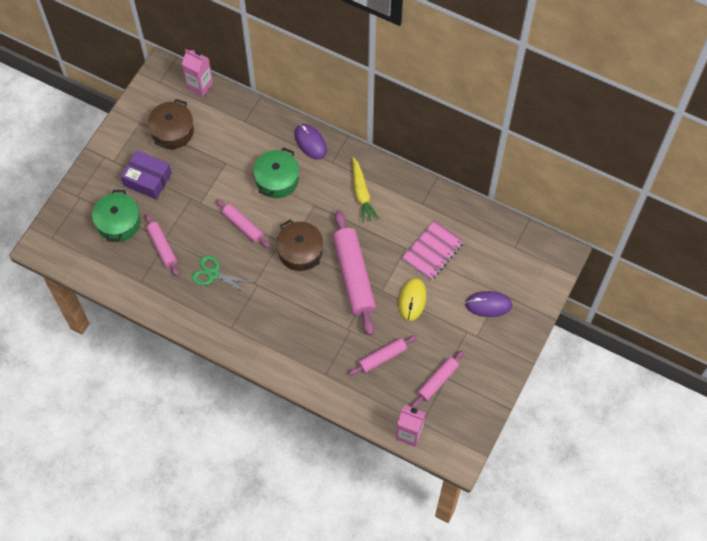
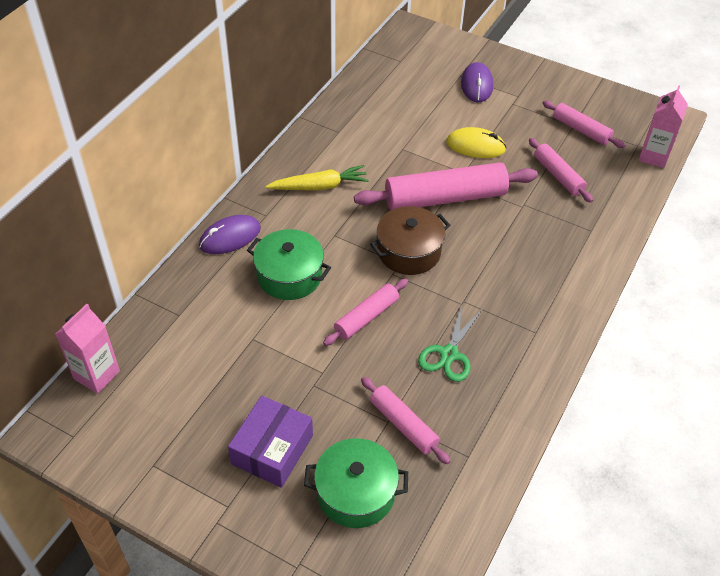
camera: 90 degrees left, 15 degrees down
pink rolling pin [145,214,178,276] -> pink rolling pin turned 75 degrees clockwise [361,377,451,464]
brown pot [148,99,194,149] -> none
pink notebook [402,220,464,280] -> none

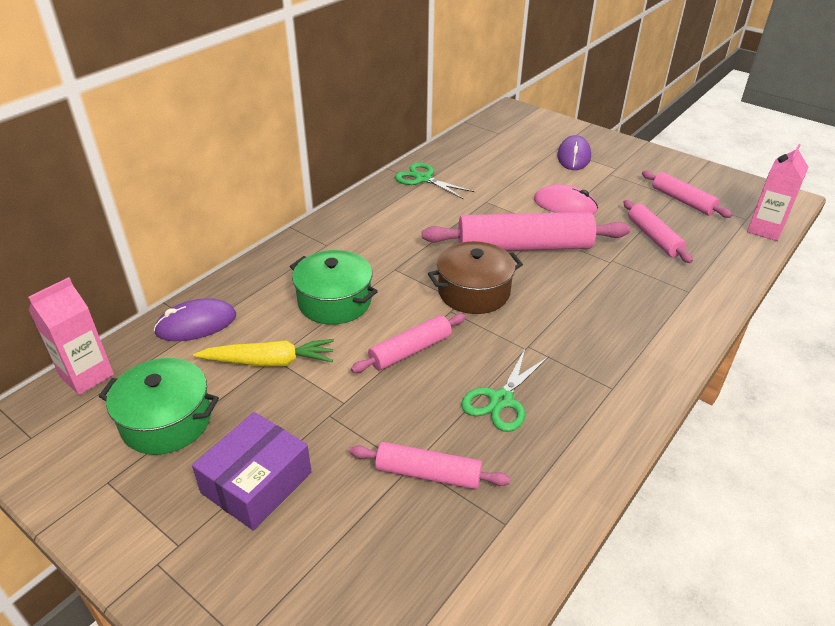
camera: 10 degrees right, 10 degrees down
purple mouse [199,215,261,254] -> purple mouse moved to [154,298,236,341]
yellow carrot [265,165,369,190] -> yellow carrot moved to [193,339,334,367]
green pot [304,438,408,528] -> green pot moved to [99,358,219,455]
pink rolling pin [361,377,451,464] -> pink rolling pin turned 45 degrees counterclockwise [350,442,510,490]
yellow mouse [446,127,506,158] -> pink mouse [534,185,598,214]
none -> green scissors [395,162,474,199]

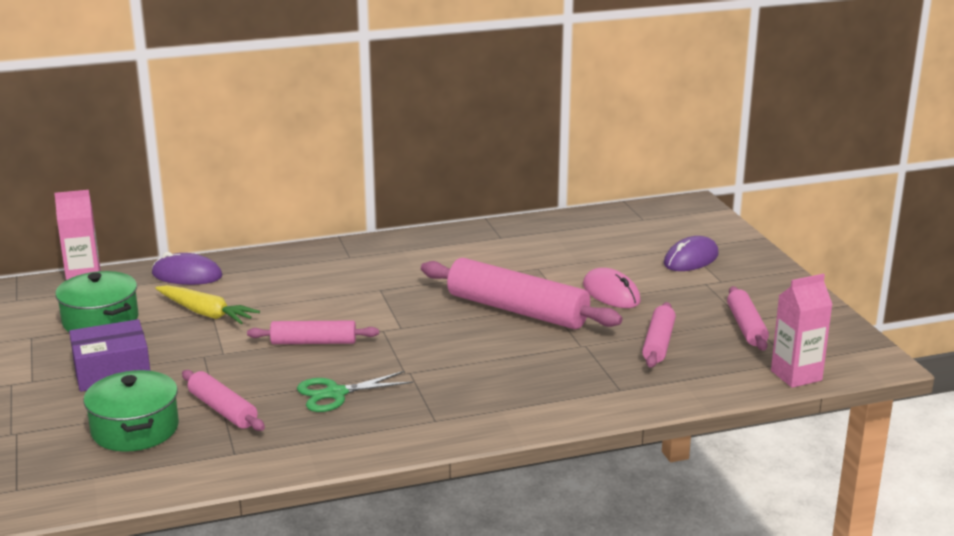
camera: 35 degrees right, 15 degrees down
green pot [290,250,378,325] -> green pot moved to [84,370,179,452]
green scissors [395,162,474,199] -> none
brown pot [428,241,523,314] -> none

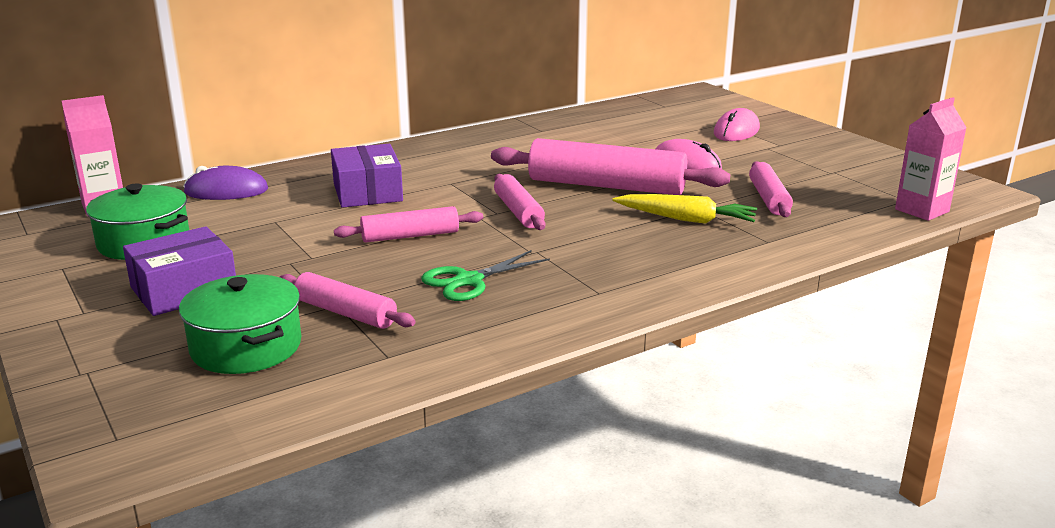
camera: 15 degrees left, 0 degrees up
yellow carrot [155,285,260,324] -> yellow carrot moved to [612,194,757,224]
purple mouse [664,236,719,271] -> pink mouse [714,108,760,141]
pink rolling pin [727,286,769,351] -> pink rolling pin moved to [494,174,545,230]
none -> purple box [331,144,403,208]

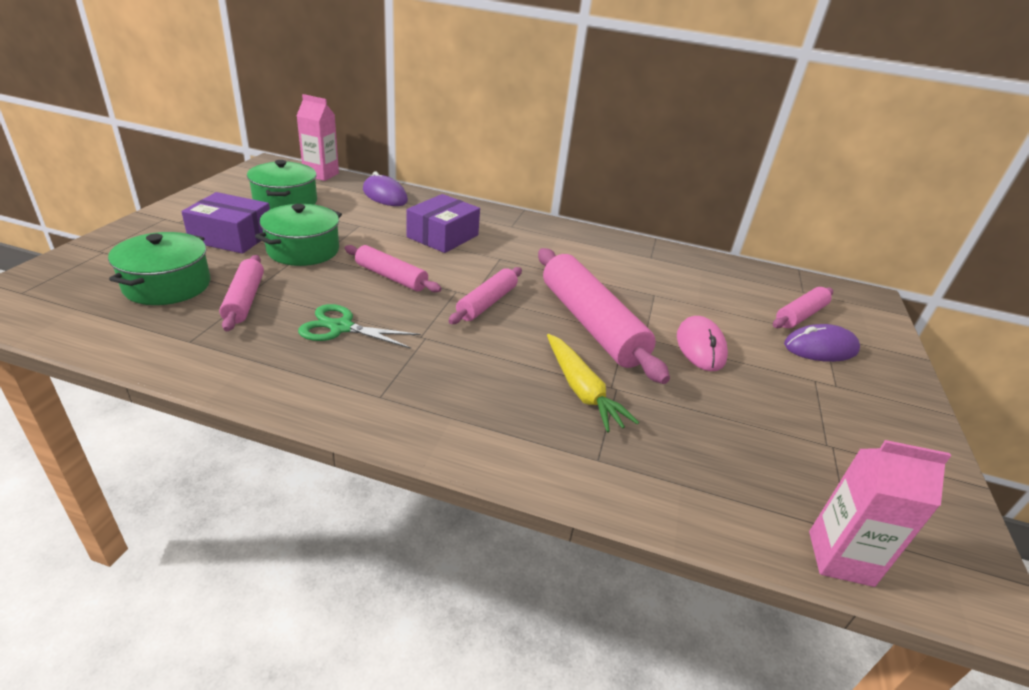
camera: 45 degrees right, 10 degrees up
pink mouse [714,108,760,141] -> purple mouse [784,324,860,362]
pink rolling pin [749,161,793,217] -> pink rolling pin moved to [773,287,833,328]
none -> green pot [255,204,342,266]

